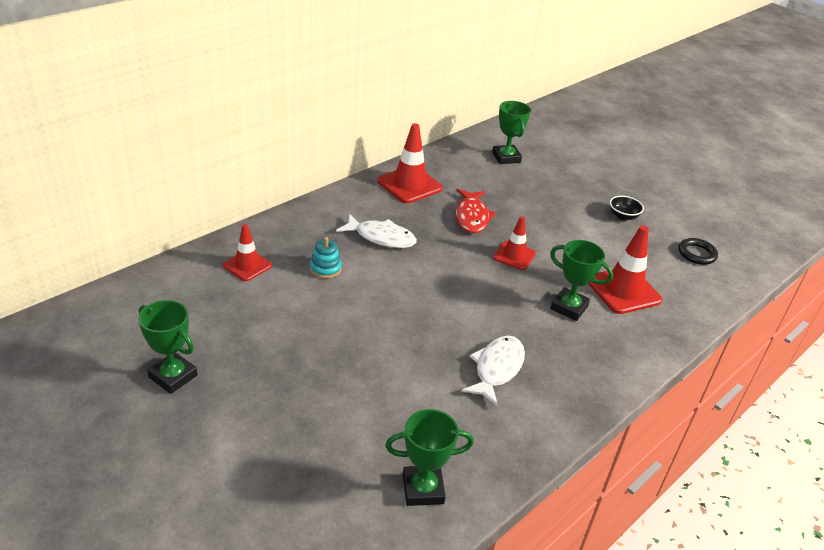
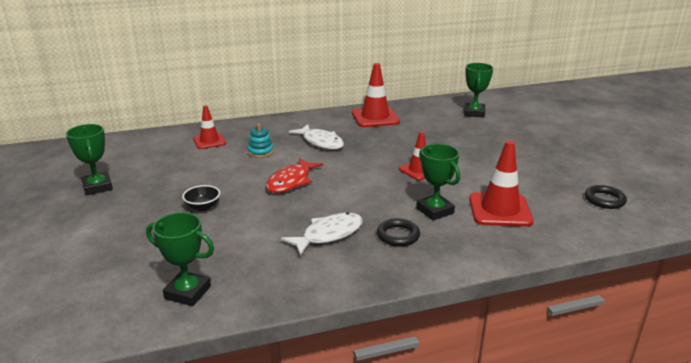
camera: 30 degrees right, 10 degrees down
red fish [455,189,496,233] -> red fish moved to [266,158,323,193]
black bowl [610,196,644,221] -> black bowl moved to [182,185,220,211]
none -> black ring [377,218,420,247]

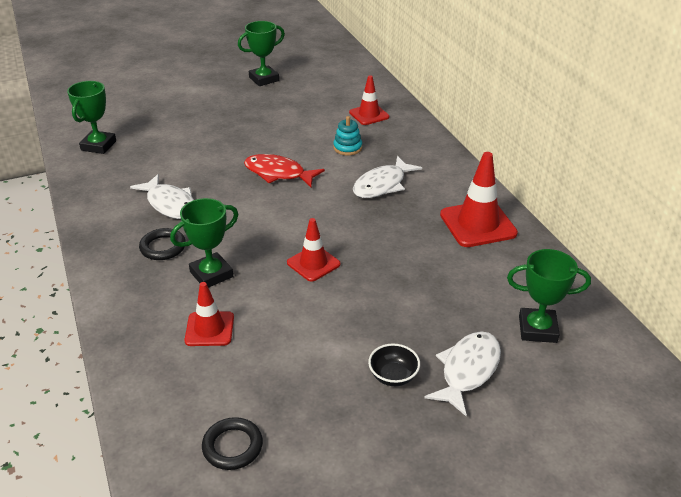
camera: 85 degrees right, 10 degrees up
black bowl [182,185,220,211] -> black bowl moved to [368,343,420,386]
red traffic cone [469,141,534,227] -> red traffic cone [185,282,234,346], size x0.63
none -> white fish [425,331,501,416]

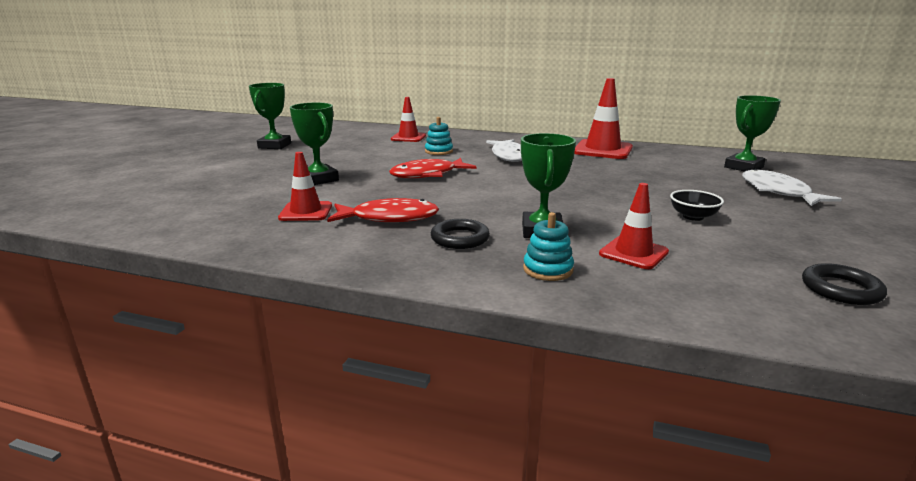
camera: 50 degrees left, 15 degrees down
green trophy [67,81,116,154] -> green trophy moved to [290,102,339,185]
white fish [130,174,194,219] -> red fish [327,198,439,222]
red traffic cone [287,218,340,282] -> red traffic cone moved to [278,152,332,221]
black bowl [368,343,420,386] -> black bowl moved to [670,190,724,221]
none -> turquoise stacking toy [523,212,574,281]

